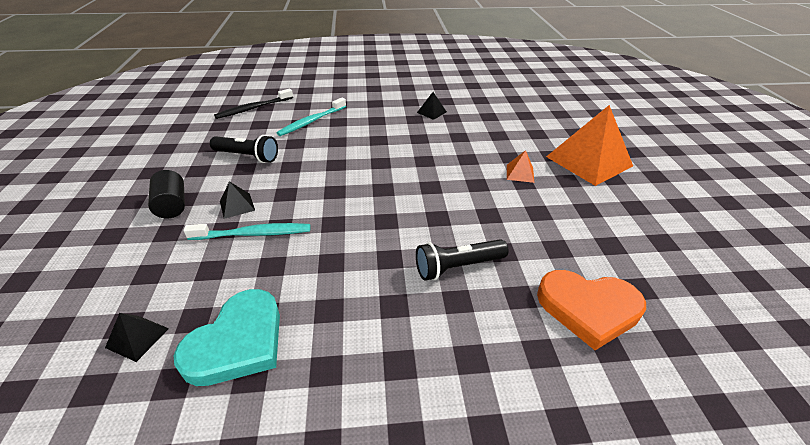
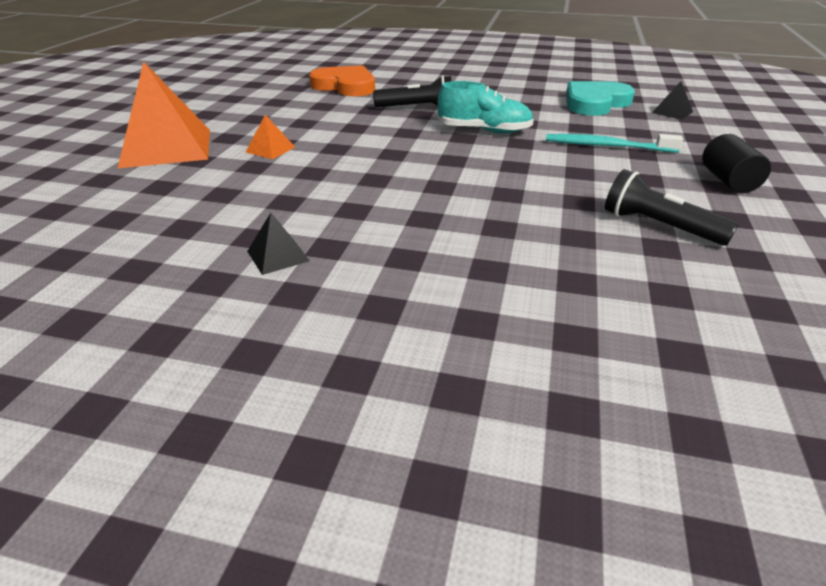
camera: 160 degrees left, 5 degrees down
black toothbrush [214,89,293,119] -> none
black pyramid [220,181,255,219] -> none
turquoise toothbrush [277,98,346,136] -> none
none -> turquoise shoe [438,81,534,134]

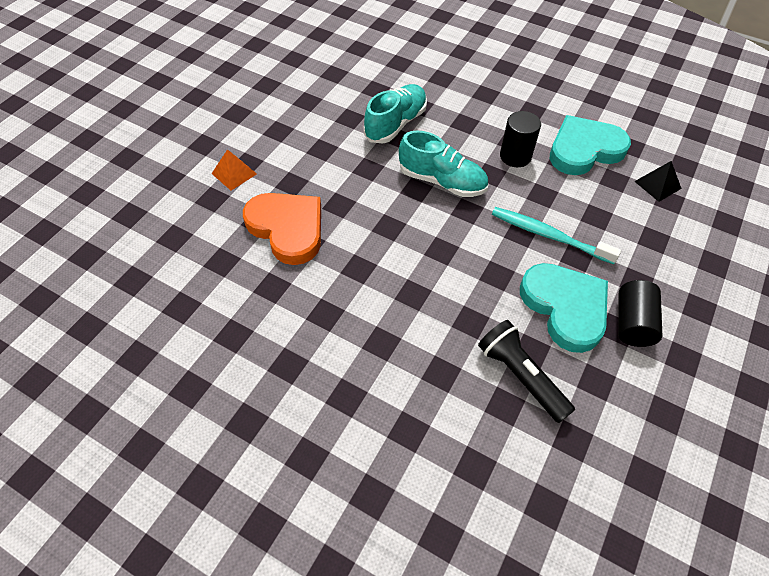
camera: 15 degrees right, 20 degrees up
orange pyramid [117,61,210,169] -> none
black pyramid [247,213,310,275] -> none
orange heart [309,65,375,96] -> orange heart moved to [243,193,321,265]
black flashlight [373,75,452,107] -> turquoise shoe [364,84,427,144]
none -> black cylinder [500,111,541,167]
none -> turquoise heart [520,263,608,353]

